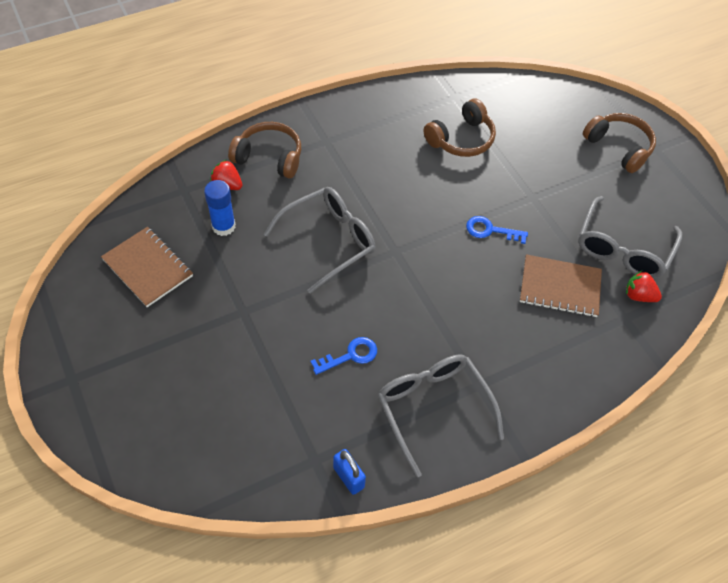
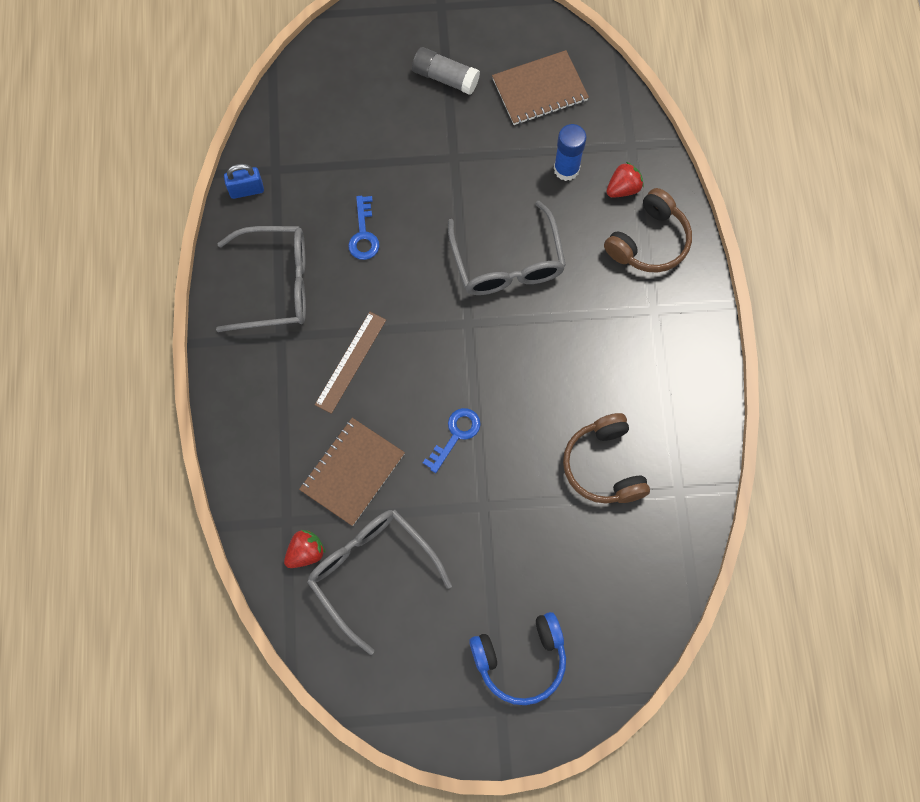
camera: 115 degrees right, 15 degrees up
brown headphones [583,113,656,173] -> blue headphones [469,612,566,705]
none -> brown ruler [315,312,386,414]
none -> grey glue stick [412,47,480,95]

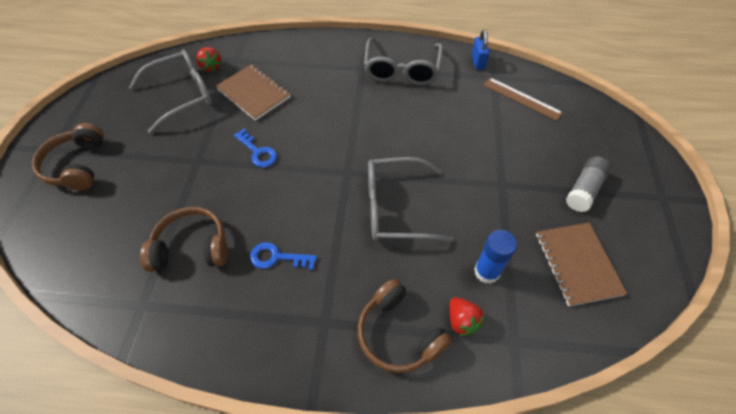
camera: 100 degrees right, 15 degrees down
brown ruler [315,312,386,414] -> brown ruler moved to [483,77,563,121]
blue key [348,196,380,260] -> blue key moved to [250,242,317,270]
blue headphones [469,612,566,705] -> brown headphones [32,123,104,190]

